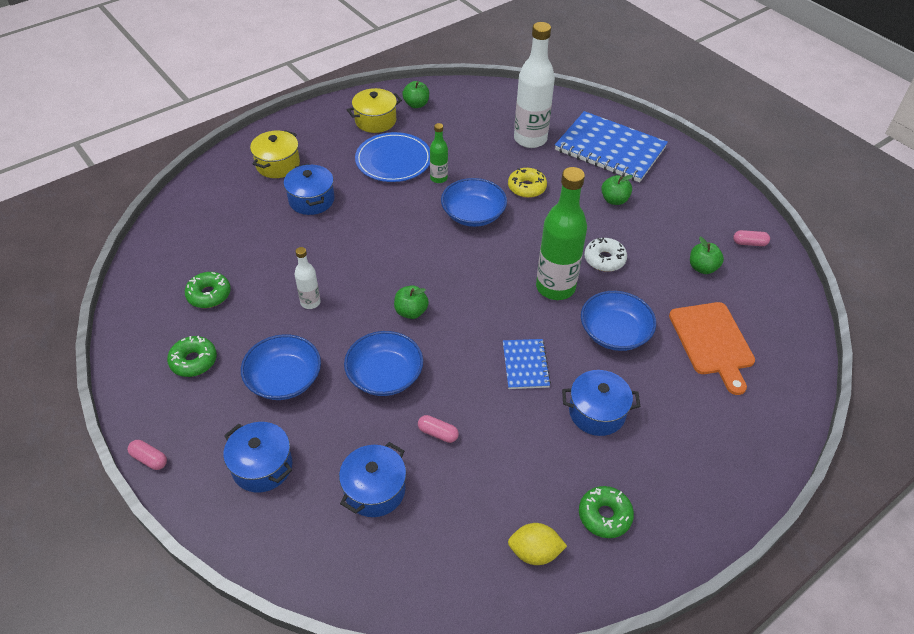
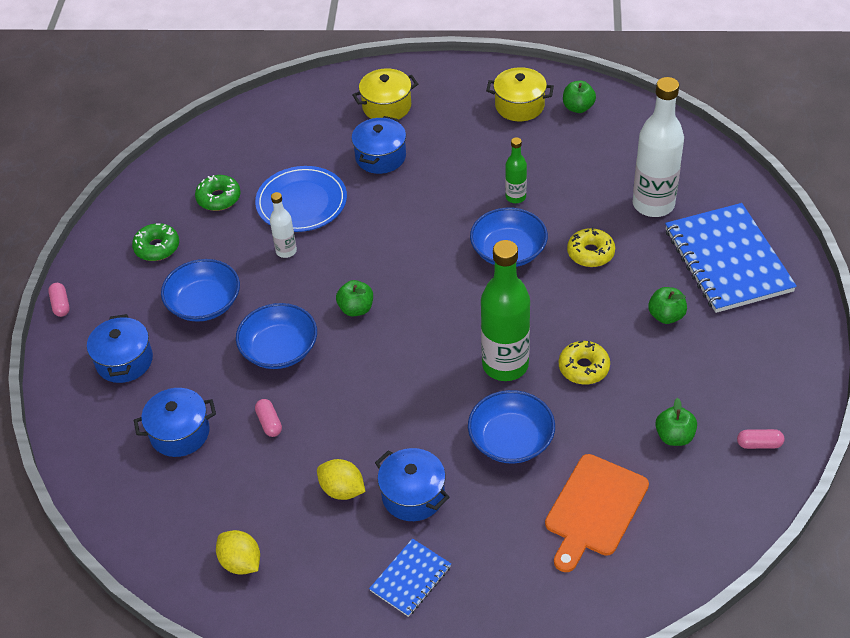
camera: 45 degrees right, 0 degrees up
blue plate [355,132,430,182] -> blue plate moved to [255,166,347,232]
blue notebook [503,339,551,389] -> blue notebook moved to [369,538,451,617]
green donut [579,486,634,538] -> none
white donut [584,238,627,272] -> yellow donut [559,341,610,385]
pink capsule [733,230,770,246] -> pink capsule turned 45 degrees counterclockwise [737,429,784,449]
none -> yellow lemon [317,459,365,500]

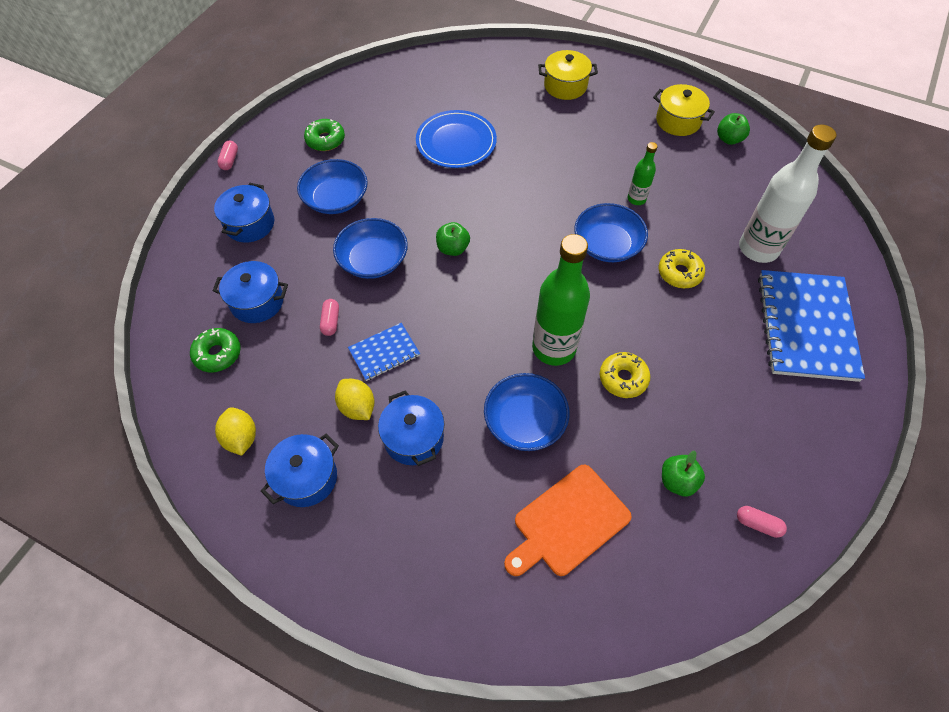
camera: 20 degrees right, 10 degrees up
green donut [195,175,241,211] -> green donut moved to [190,328,241,372]
white bottle [270,192,297,258] -> none
blue pot [351,116,406,174] -> blue pot moved to [261,434,339,507]
blue notebook [369,538,451,617] -> blue notebook moved to [348,323,420,381]
green apple [648,287,687,324] -> none

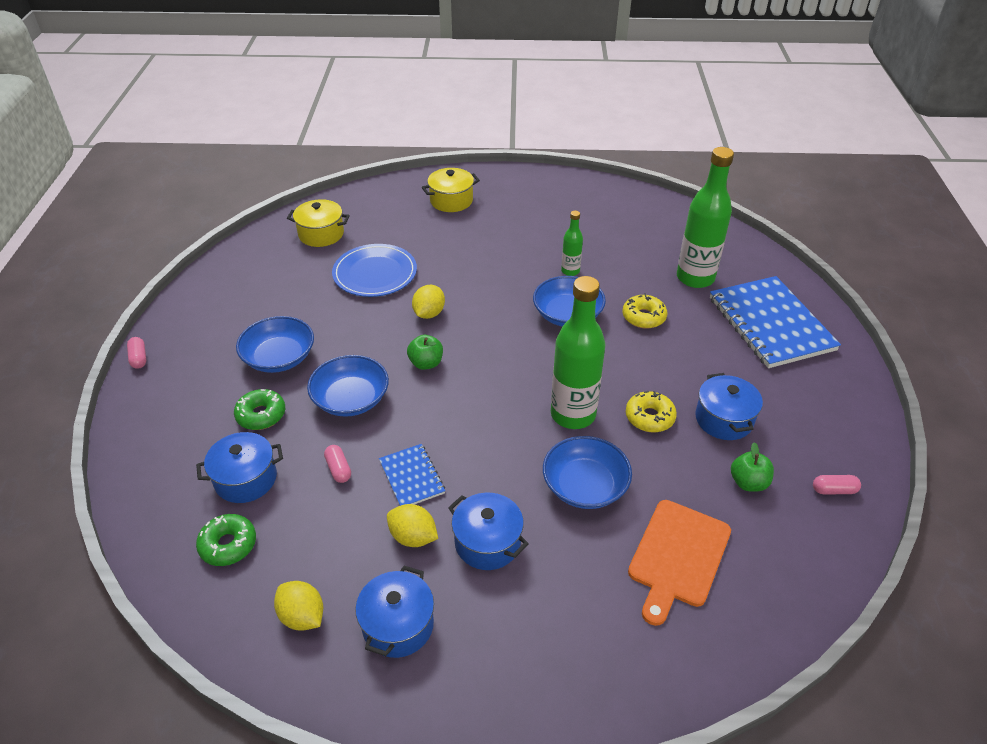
camera: 25 degrees left, 15 degrees down
blue pot [214,183,274,243] -> blue pot moved to [695,373,763,440]
green donut [304,119,345,151] -> green donut moved to [234,389,285,430]
blue notebook [348,323,420,381] -> blue notebook turned 60 degrees counterclockwise [379,444,445,506]
yellow pot [653,84,715,136] -> yellow pot moved to [287,199,350,247]
green apple [717,113,750,145] -> none
white bottle [739,125,837,263] -> green bottle [677,147,734,288]
none -> yellow lemon [412,285,445,319]

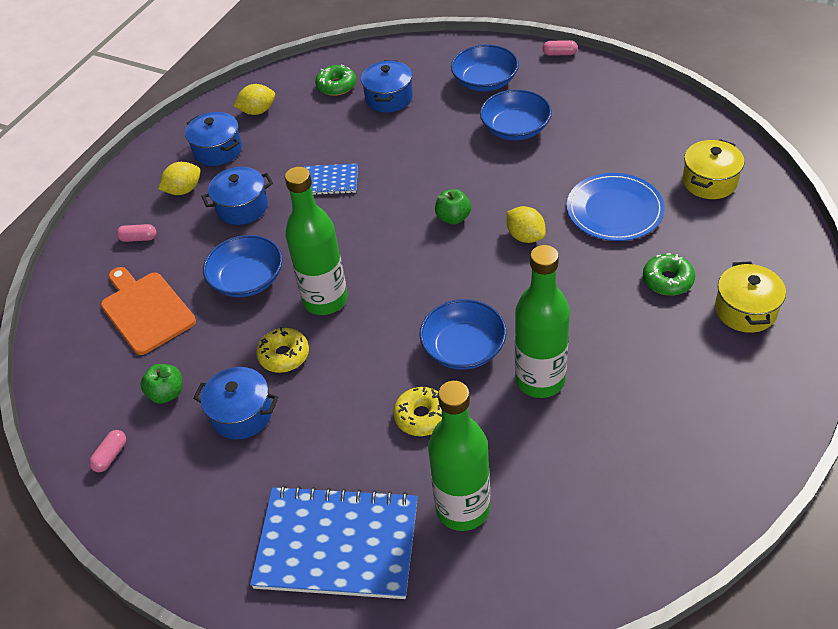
camera: 120 degrees right, 5 degrees up
green donut [234,389,285,430] -> green donut moved to [643,253,695,296]
blue bowl [307,355,389,417] -> blue bowl moved to [451,44,519,92]
pink capsule [324,445,351,483] -> pink capsule moved to [116,224,157,242]
yellow lemon [387,504,438,547] -> yellow lemon moved to [158,162,201,195]
green bottle [561,211,583,276] -> green bottle [515,245,570,398], size x2.02

